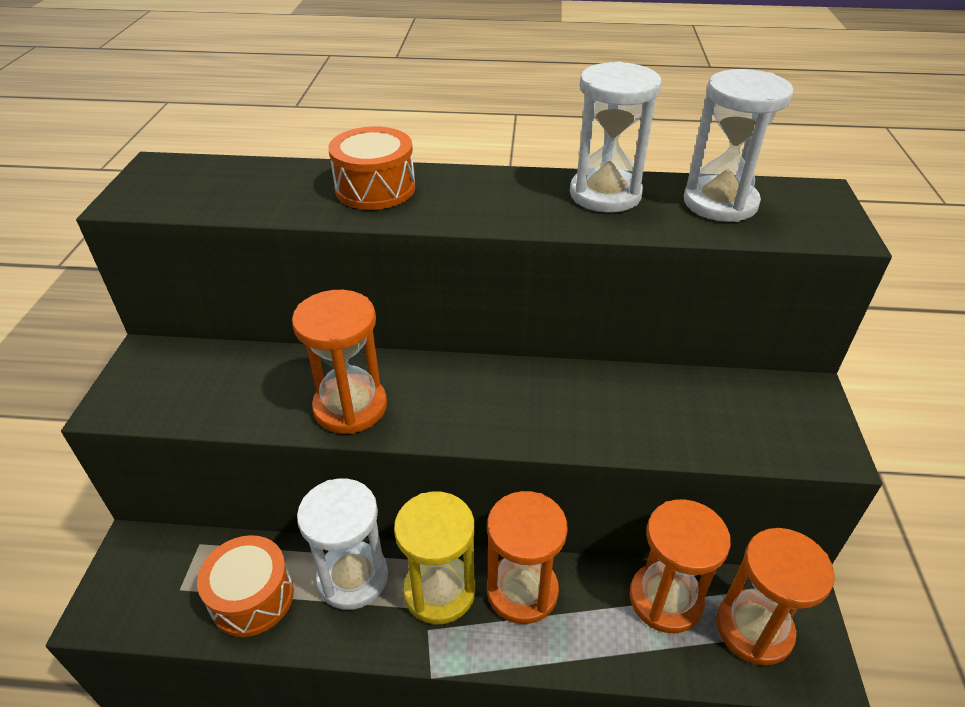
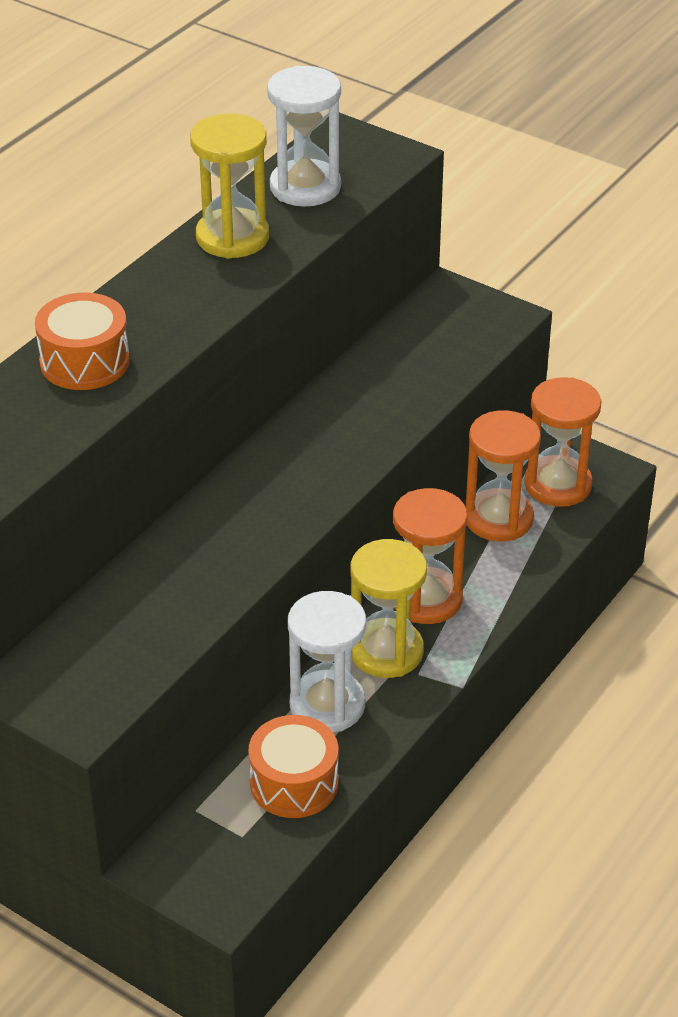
camera: 60 degrees left, 0 degrees up
orange hourglass [292,290,387,434] -> none
white hourglass [570,61,662,213] -> yellow hourglass [190,113,269,259]

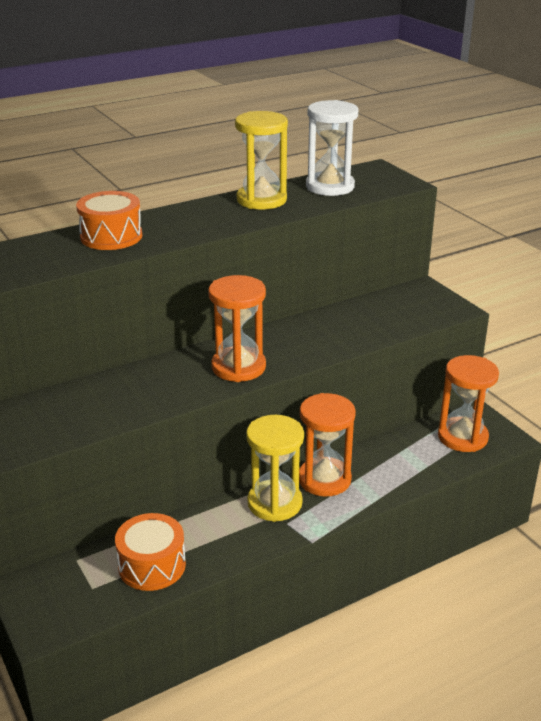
camera: 25 degrees right, 10 degrees down
white hourglass [288,591,366,732] -> none
orange hourglass [466,410,541,542] -> orange hourglass moved to [208,275,266,382]

